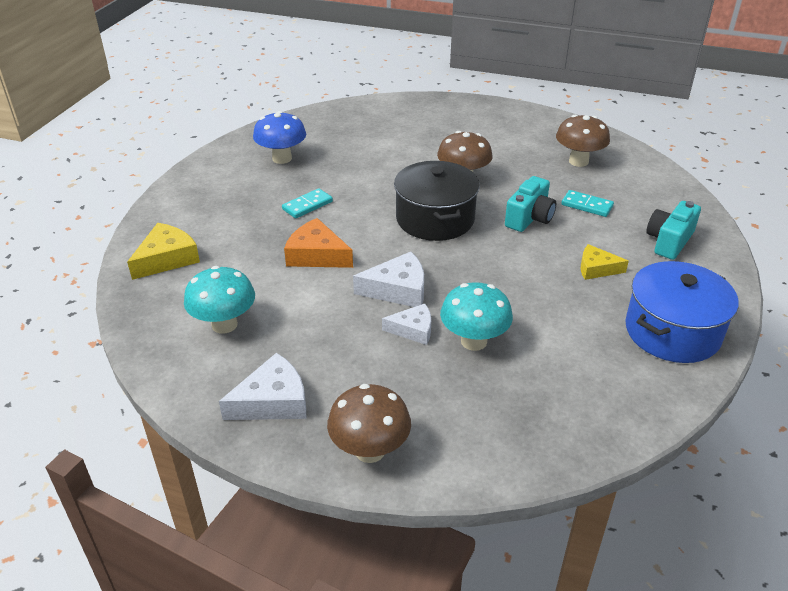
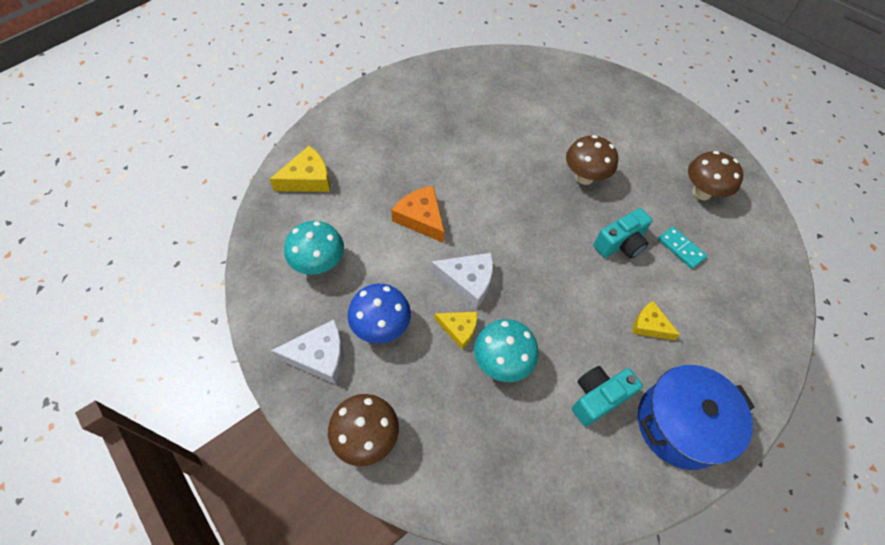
camera: 20 degrees right, 20 degrees up
blue mushroom [253,111,306,164] -> blue mushroom moved to [348,284,411,343]
turquoise domino [282,188,333,218] -> none
white cheese [382,304,431,345] -> yellow cheese [434,312,477,349]
black pot [394,161,480,241] -> none
turquoise camera [646,201,701,260] -> turquoise camera moved to [572,366,643,426]

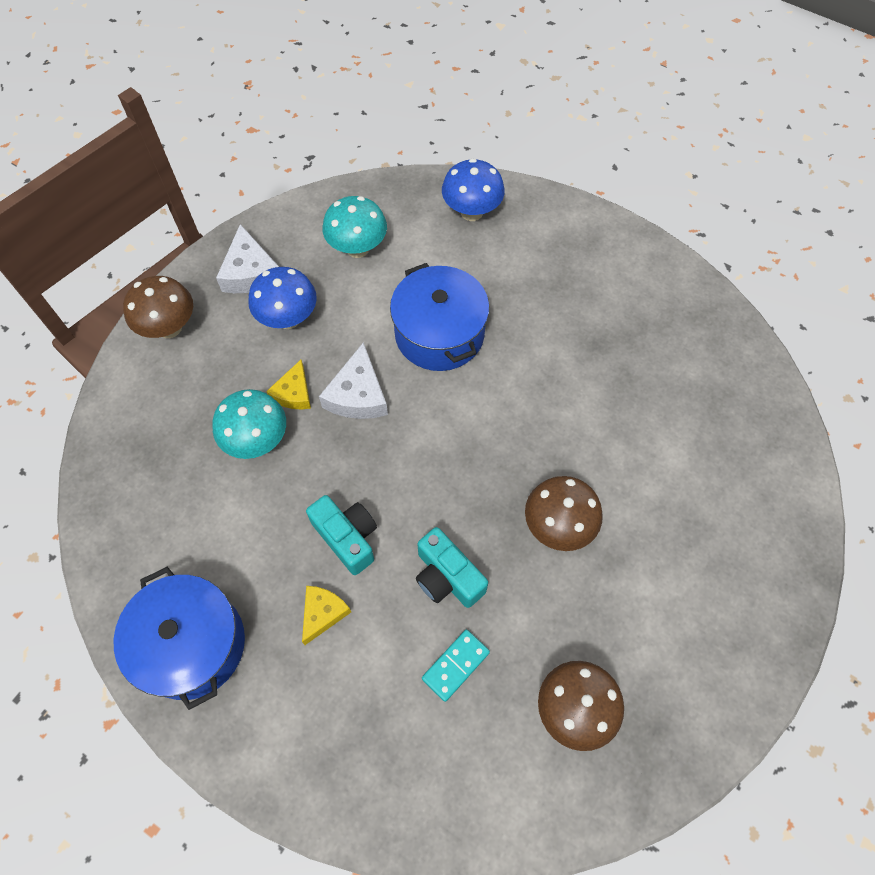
camera: 85 degrees right, 5 degrees up
yellow cheese [269,146,330,192] -> blue mushroom [442,159,505,221]
orange cheese [391,186,445,243] -> blue pot [390,263,489,371]
turquoise camera [572,366,643,426] -> turquoise camera moved to [306,495,377,575]

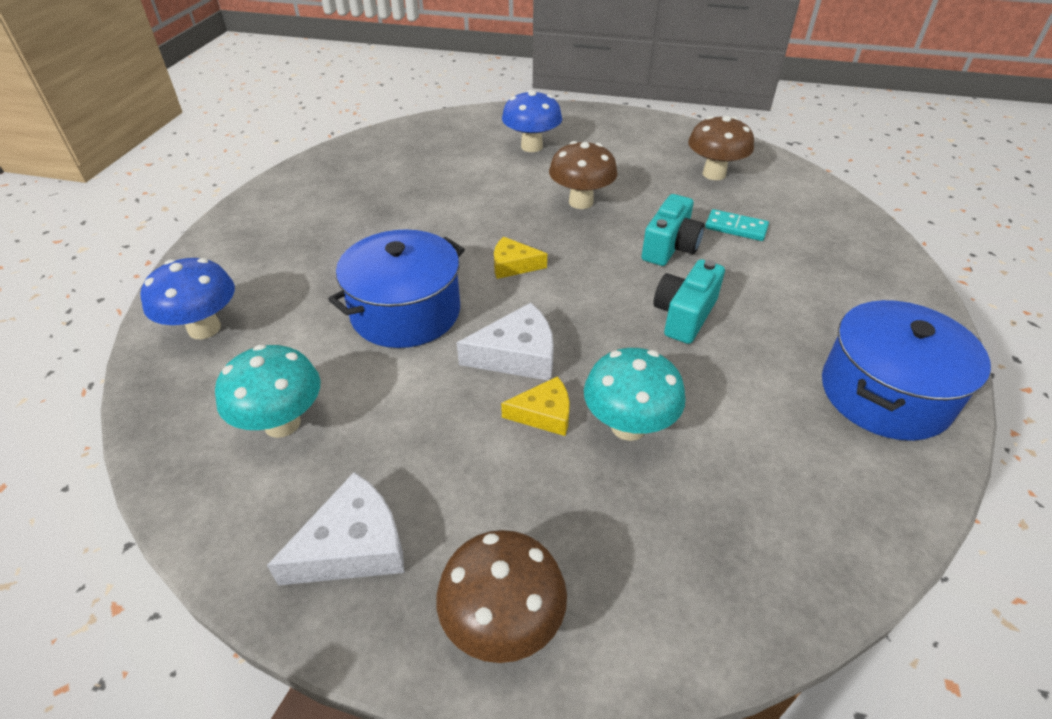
camera: 110 degrees left, 20 degrees down
blue mushroom [248,267,317,329] -> blue mushroom moved to [502,90,562,152]
yellow cheese [302,586,351,645] -> yellow cheese moved to [494,237,547,279]

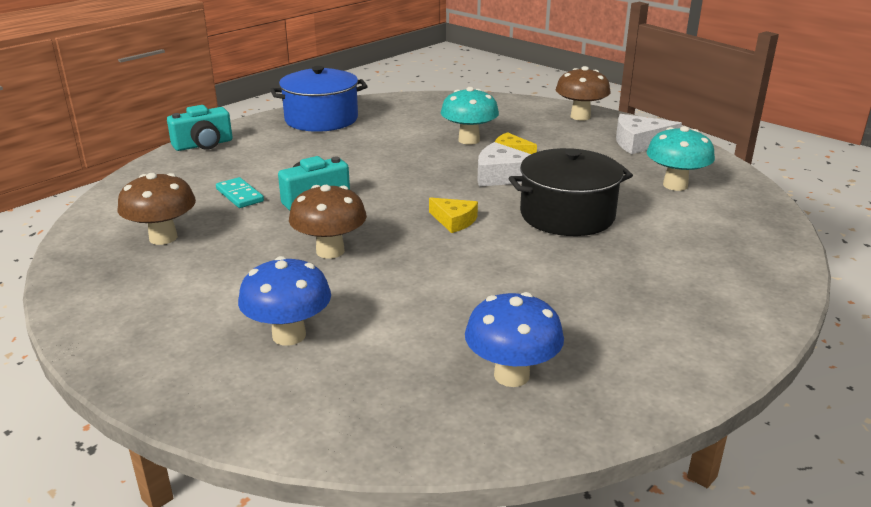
camera: 150 degrees left, 15 degrees down
blue mushroom [141,258,235,339] -> blue mushroom moved to [465,292,564,387]
blue pot [328,229,465,348] -> black pot [508,148,633,236]
turquoise camera [653,259,725,344] -> turquoise camera moved to [167,105,233,151]

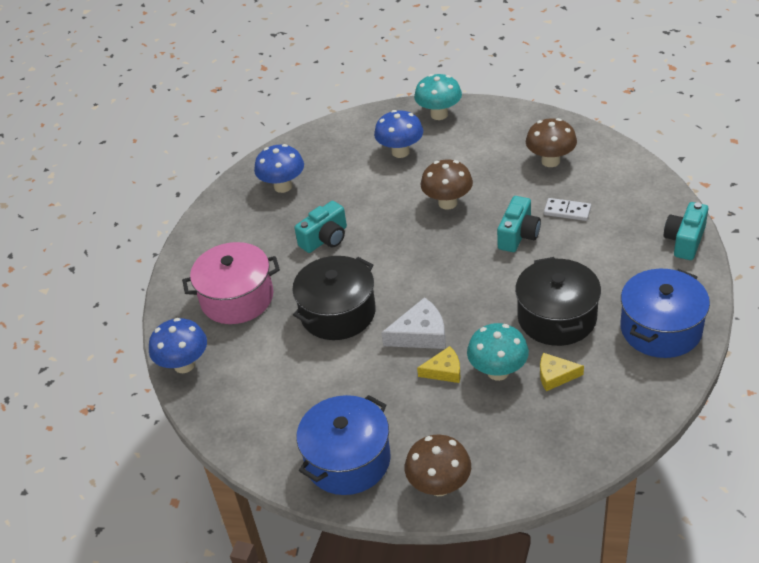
camera: 150 degrees right, 15 degrees up
turquoise domino [216,177,264,208] -> white domino [544,198,591,221]
yellow cheese [429,197,478,233] -> yellow cheese moved to [540,353,584,391]
white cheese [616,114,682,154] -> blue pot [296,395,391,495]
turquoise mushroom [647,126,715,191] -> turquoise mushroom moved to [414,74,462,120]
none -> blue mushroom [149,318,207,373]
none -> pink pot [182,242,280,324]
none -> turquoise camera [294,201,347,253]
none -> black pot [515,257,601,346]

